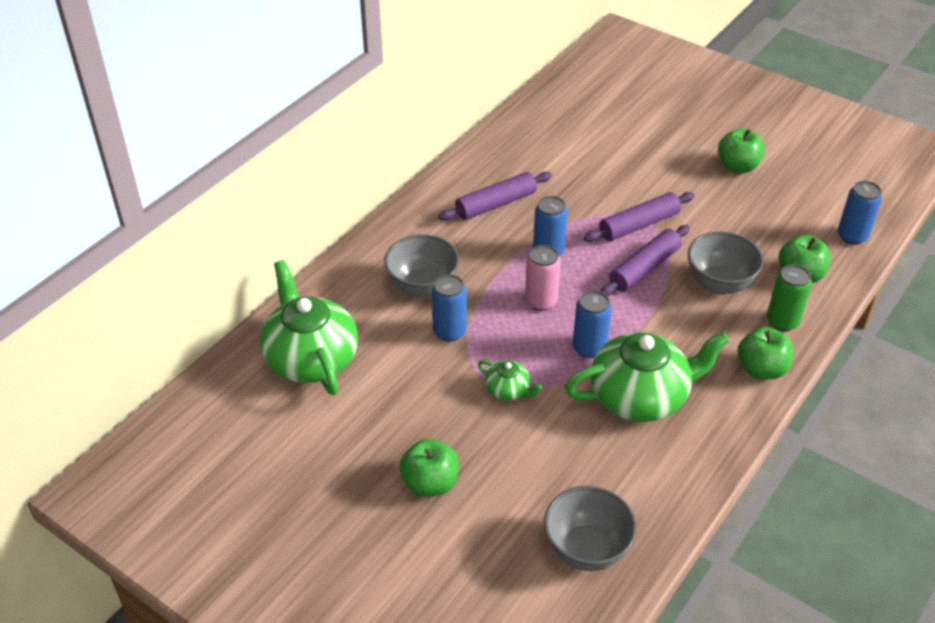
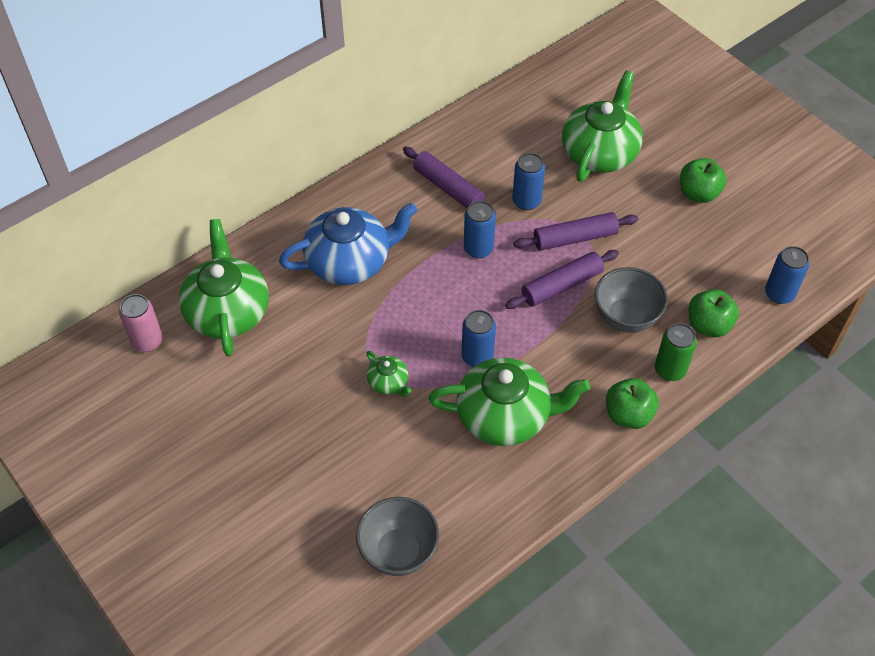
camera: 15 degrees right, 10 degrees up
grey bowl [384,234,459,298] -> blue teapot [279,203,417,285]
green apple [399,439,459,497] -> none
blue can [432,274,467,342] -> blue can moved to [512,153,545,210]
purple rolling pin [438,172,552,220] -> purple rolling pin turned 60 degrees clockwise [403,147,496,214]
pink can [525,245,561,311] -> pink can moved to [119,294,163,352]
none -> green teapot [562,71,643,182]

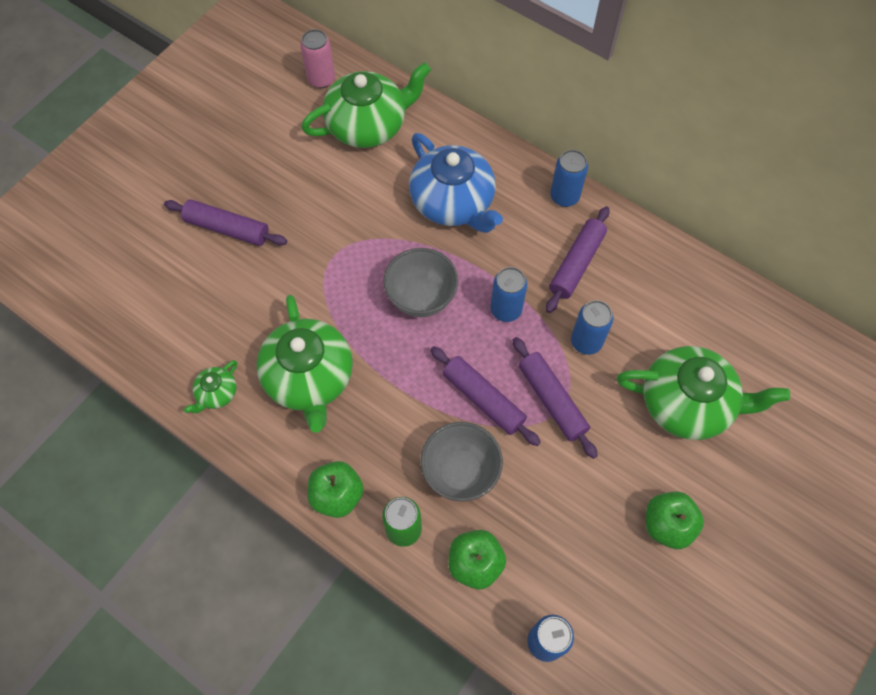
camera: 75 degrees right, 10 degrees up
grey bowl [356,497,439,576] -> grey bowl moved to [383,248,458,317]
green teapot [366,351,412,397] -> green teapot moved to [184,360,237,413]
blue can [462,310,496,367] -> blue can moved to [550,150,588,207]
none -> purple rolling pin [164,199,287,246]

